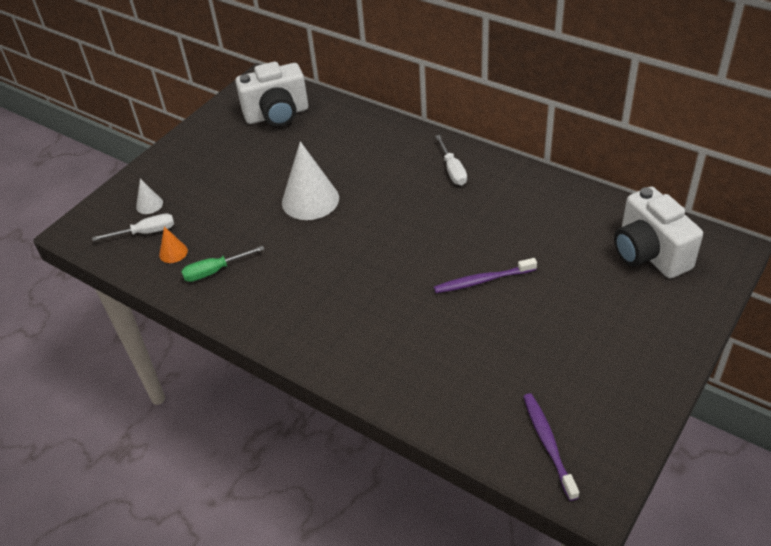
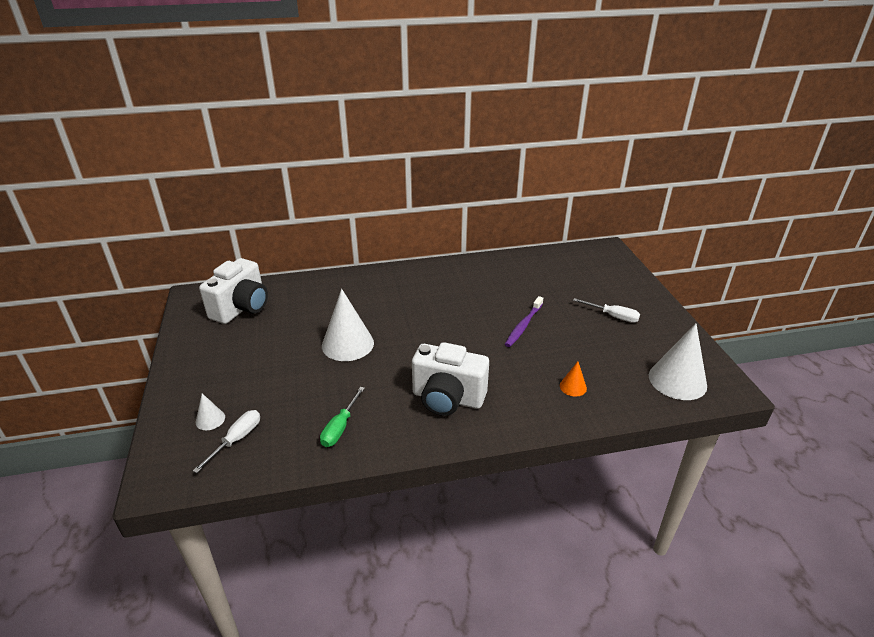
camera: 50 degrees left, 10 degrees down
orange cone [159,226,188,263] -> orange cone moved to [560,361,587,397]
white screwdriver [435,135,467,185] -> white screwdriver moved to [573,298,640,323]
purple toothbrush [523,393,579,501] -> white cone [649,324,707,400]
white camera [614,187,703,279] -> white camera moved to [412,342,489,416]

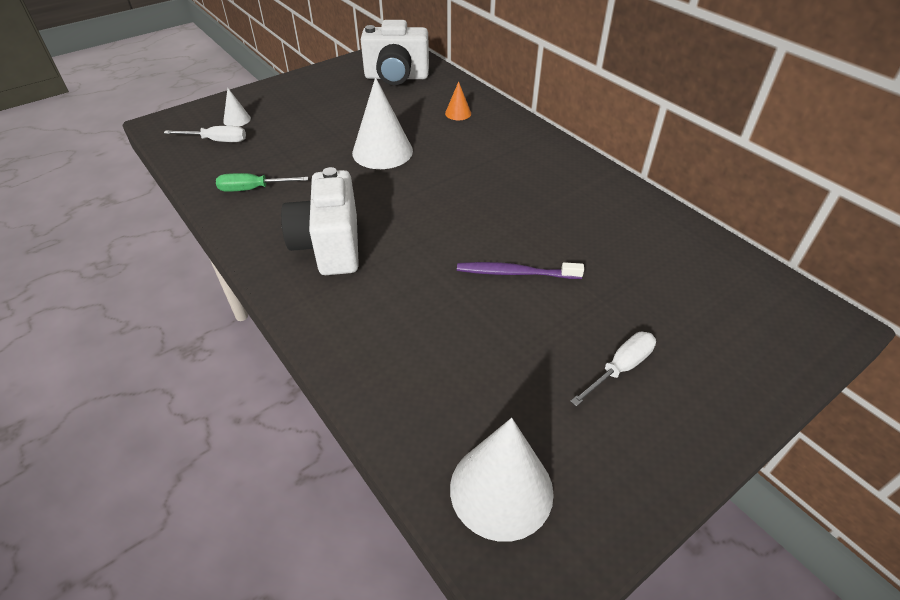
camera: 65 degrees right, 10 degrees up
orange cone [560,361,587,397] -> orange cone moved to [445,81,471,120]
white screwdriver [573,298,640,323] -> white screwdriver turned 135 degrees counterclockwise [570,332,656,407]

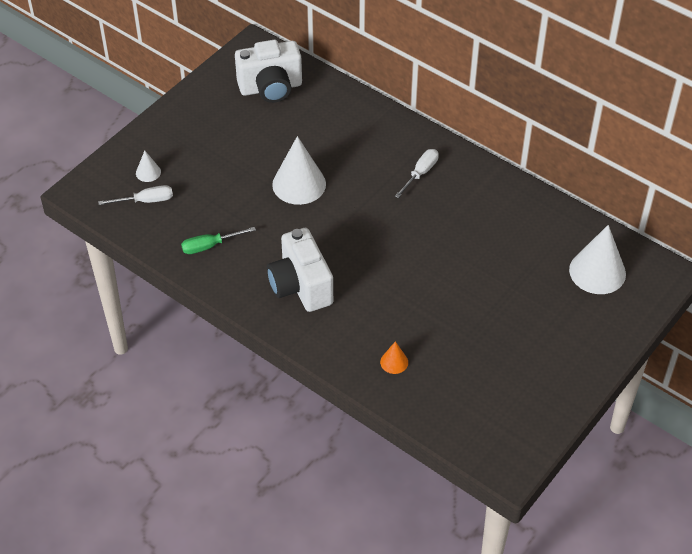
camera: 15 degrees left, 5 degrees up
orange cone [445,81,471,120] -> orange cone moved to [380,341,408,374]
white cone [450,418,554,542] -> white cone moved to [569,225,626,294]
purple toothbrush [457,262,584,279] -> none
white screwdriver [570,332,656,407] -> white screwdriver moved to [395,149,439,198]

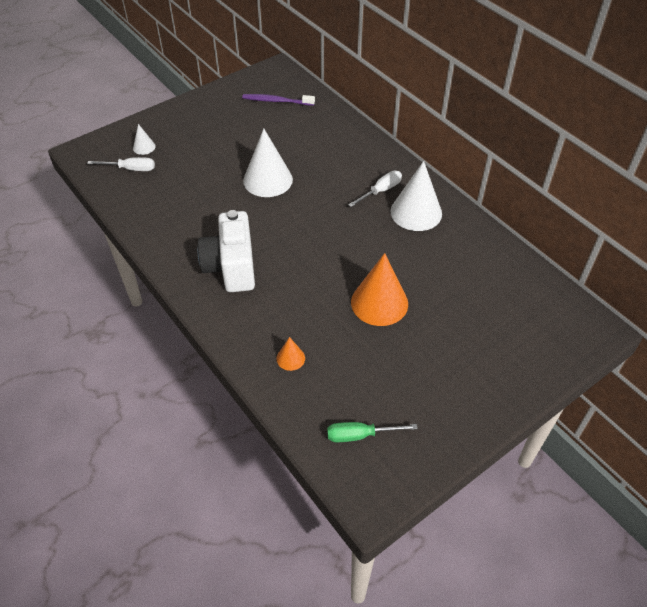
camera: 15 degrees right, 0 degrees up
green screwdriver [181,227,256,254] -> green screwdriver moved to [327,422,418,442]
white camera [235,40,302,103] -> purple toothbrush [242,94,315,106]
white cone [569,225,626,294] -> white cone moved to [390,161,442,231]
none -> orange cone [351,253,408,326]

